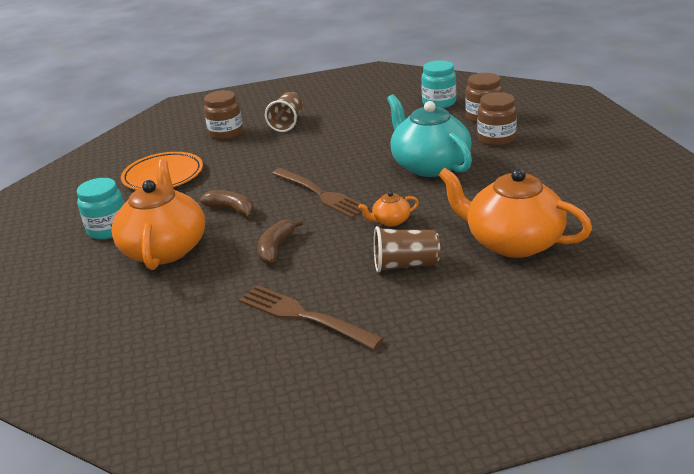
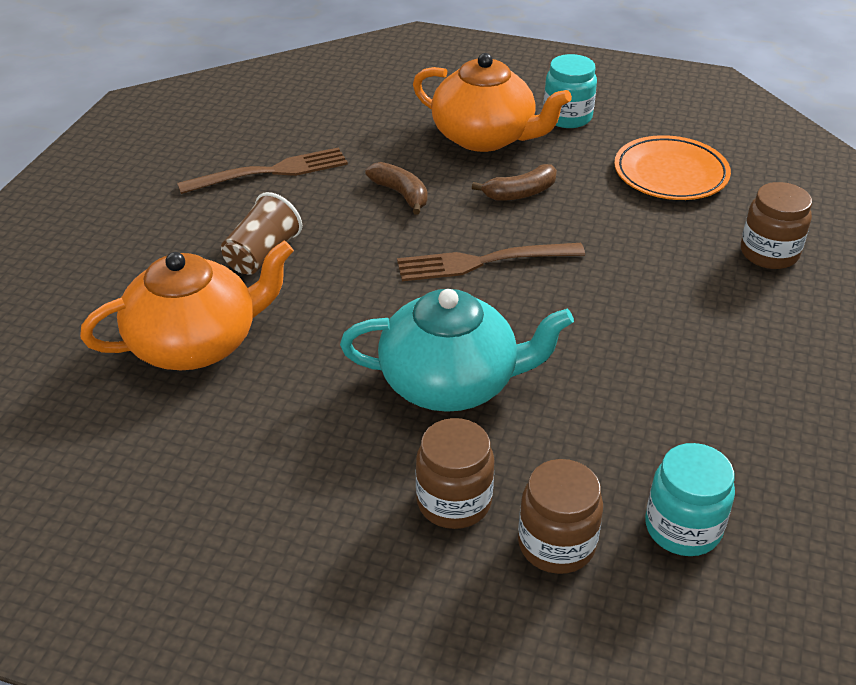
camera: 120 degrees right, 10 degrees up
brown cup [265,92,303,132] -> none
orange teapot [358,191,419,227] -> none

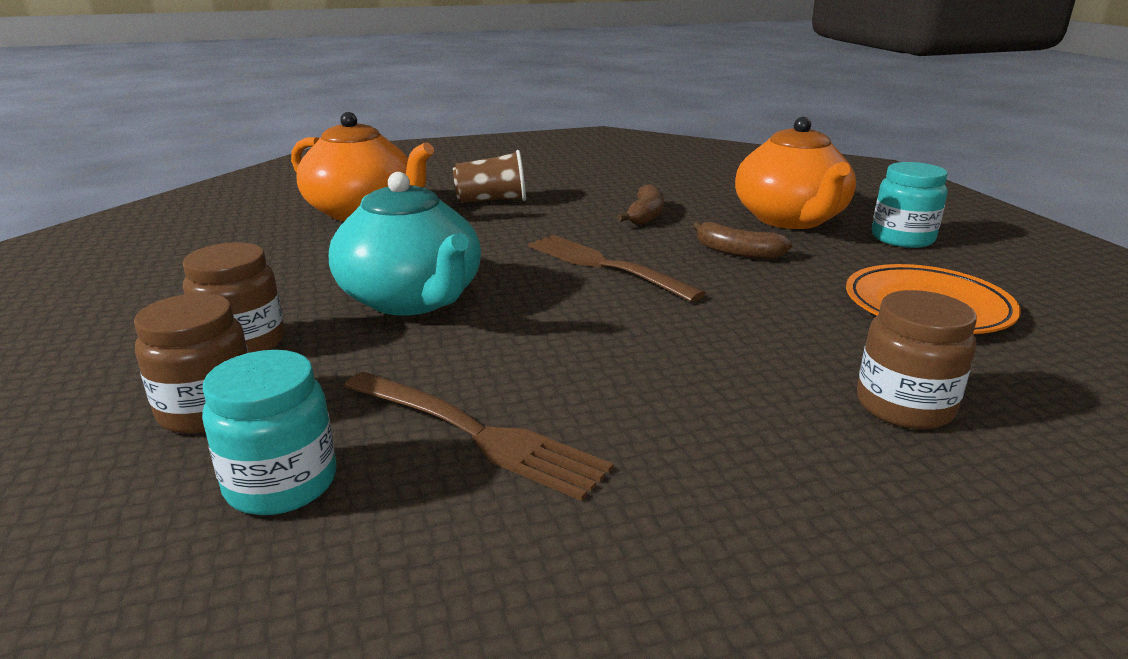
camera: 55 degrees right, 15 degrees down
brown fork [177,147,348,194] -> brown fork moved to [344,372,614,501]

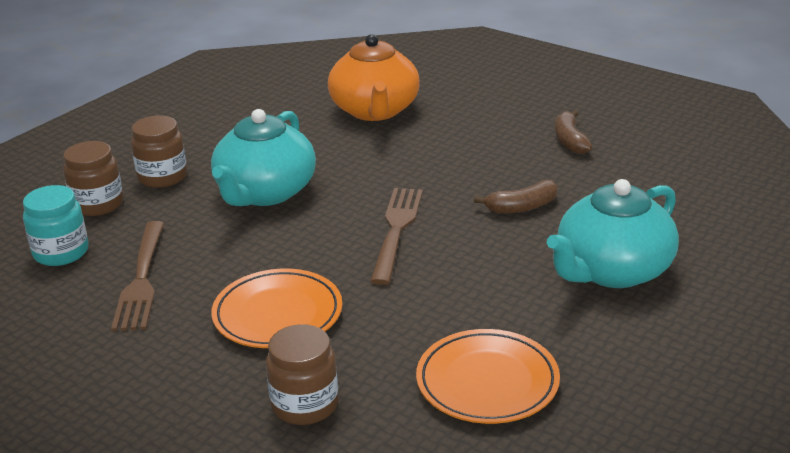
camera: 55 degrees right, 5 degrees up
brown cup [453,150,526,203] -> none
brown banana [693,222,792,259] -> brown banana moved to [555,110,592,154]
orange teapot [735,117,856,229] -> turquoise teapot [547,179,679,288]
turquoise jar [872,162,948,248] -> none
none -> orange plate [211,269,342,348]

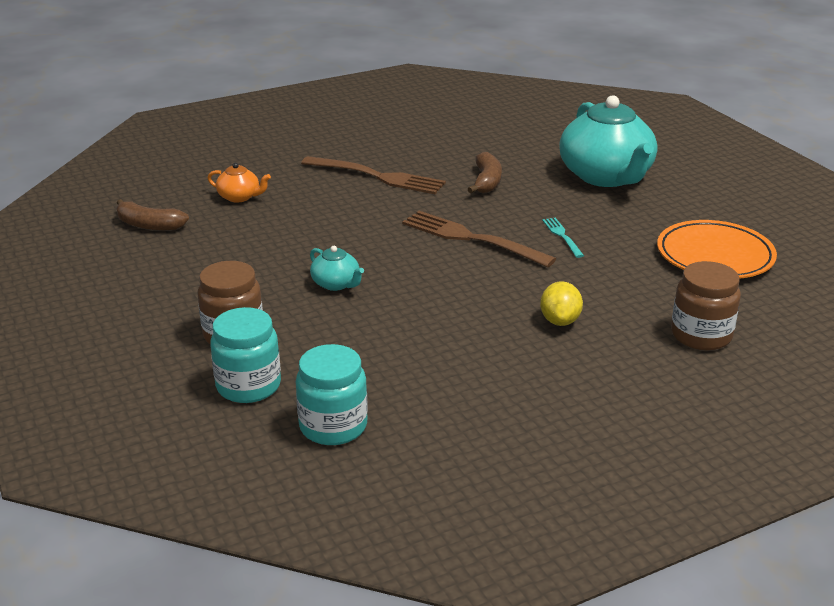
camera: 65 degrees left, 0 degrees up
brown jar [63,141,123,216] -> turquoise jar [210,307,281,403]
brown fork [111,221,164,331] -> brown fork moved to [301,156,446,194]
turquoise teapot [211,109,316,206] -> turquoise teapot [310,246,364,291], size x0.43
orange plate [211,269,342,348] -> yellow lemon [540,281,583,326]
orange teapot [328,34,420,121] -> orange teapot [208,163,271,203], size x0.43
brown banana [555,110,592,154] -> brown banana moved to [116,199,189,231]
none -> turquoise fork [542,218,584,258]

